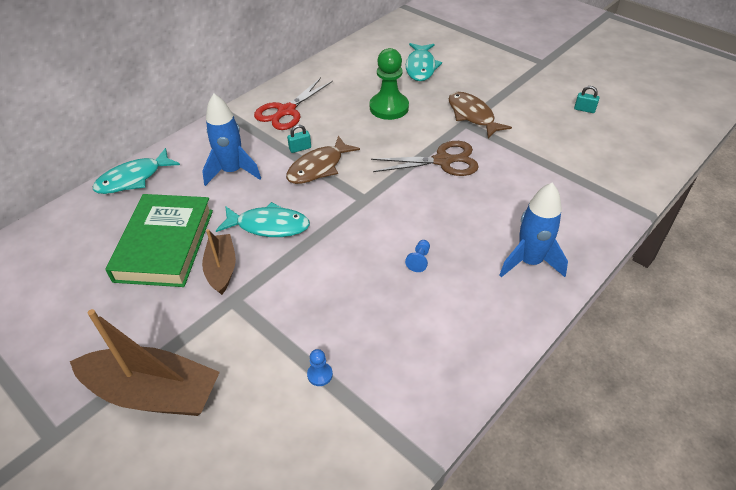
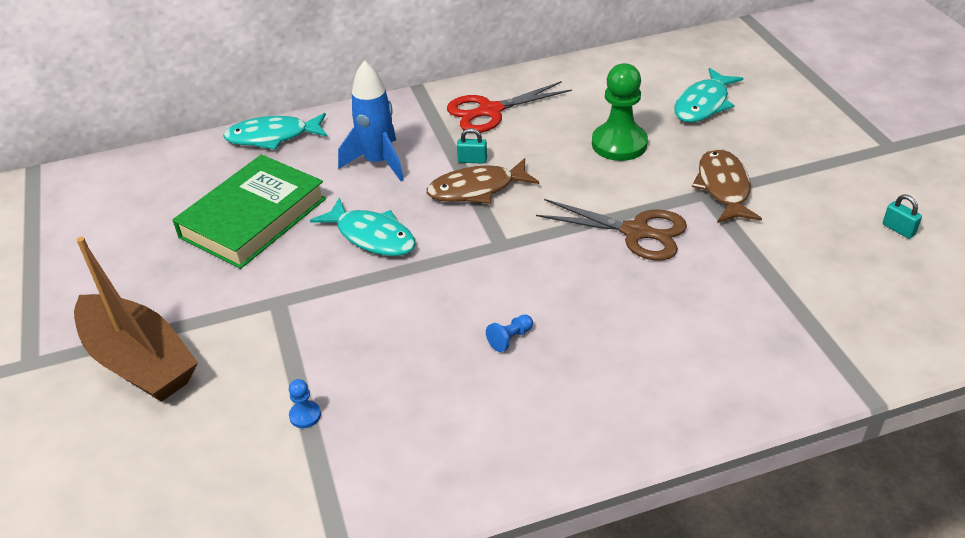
camera: 30 degrees right, 5 degrees down
brown boat [202,229,236,295] -> none
blue rocket [500,183,568,277] -> none

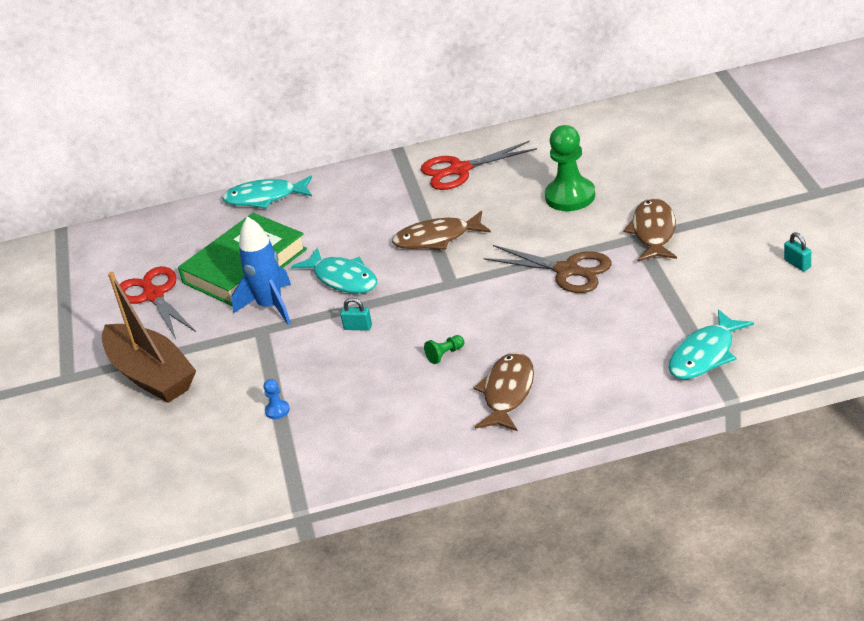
camera: 10 degrees right, 5 degrees down
blue rocket [338,60,404,181] -> blue rocket moved to [232,217,291,325]
turquoise padlock [457,128,487,164] -> turquoise padlock moved to [340,298,372,331]
blue pawn [486,314,533,352] -> green pawn [424,335,464,364]
turquoise fish [674,68,743,123] -> turquoise fish moved to [669,309,754,380]
none -> red scissors [119,266,196,339]
none -> brown fish [474,352,534,431]

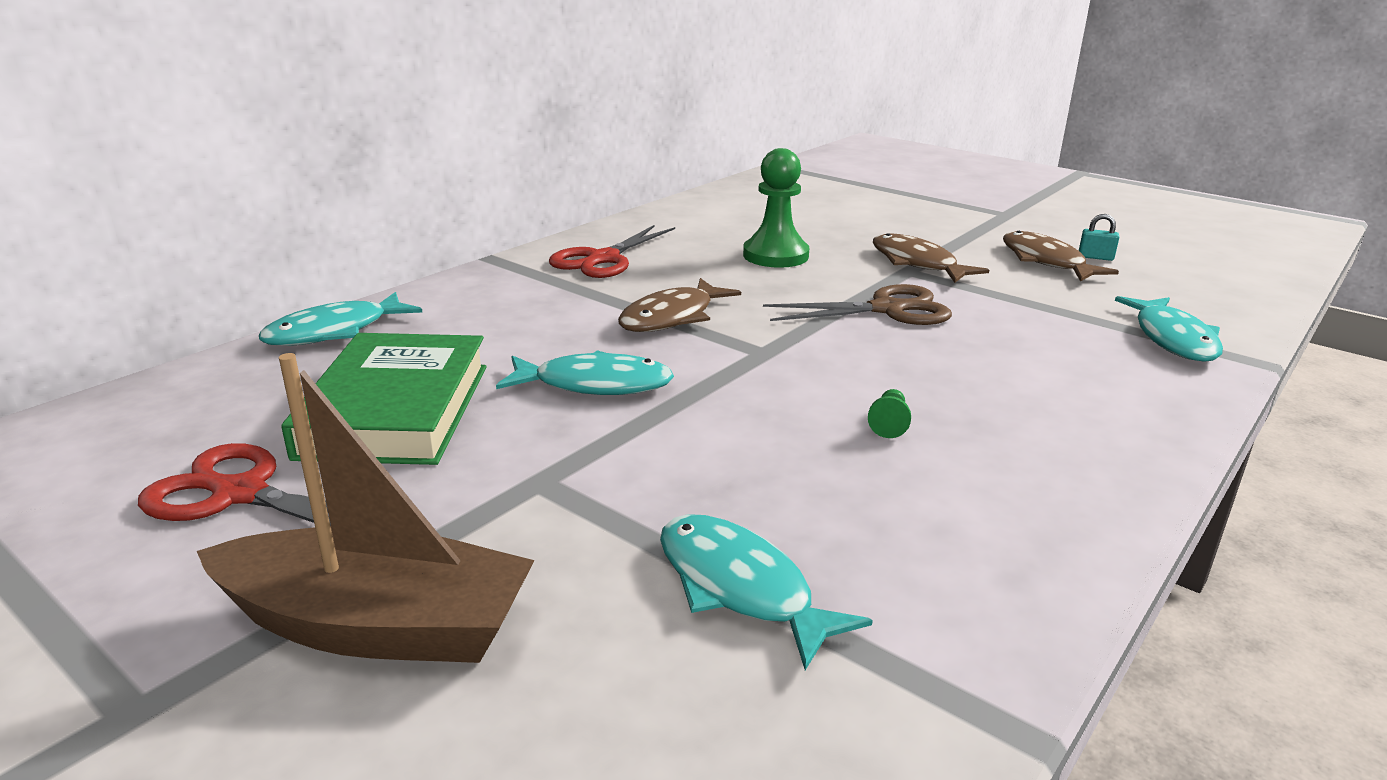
camera: 45 degrees left, 10 degrees down
blue rocket [232,217,291,325] -> none
blue pawn [264,379,290,419] -> turquoise fish [660,514,873,670]
turquoise padlock [340,298,372,331] -> none
brown fish [474,352,534,431] -> brown fish moved to [1003,231,1119,282]

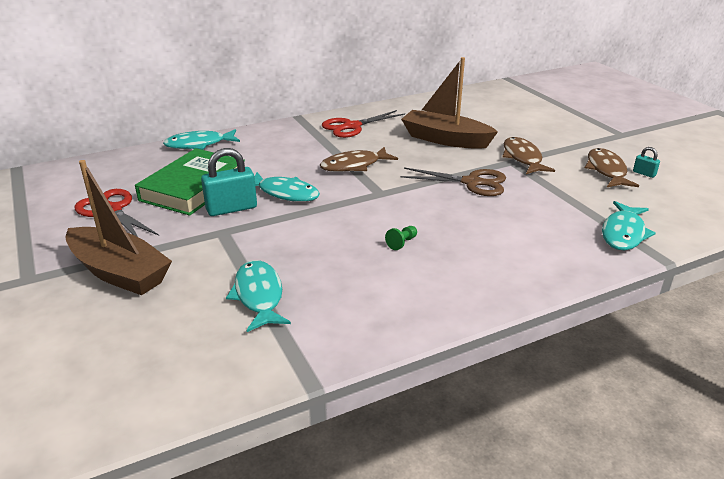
camera: 25 degrees right, 5 degrees up
green pawn [743,148,809,268] -> brown boat [401,57,498,149]
none -> turquoise padlock [201,148,257,216]

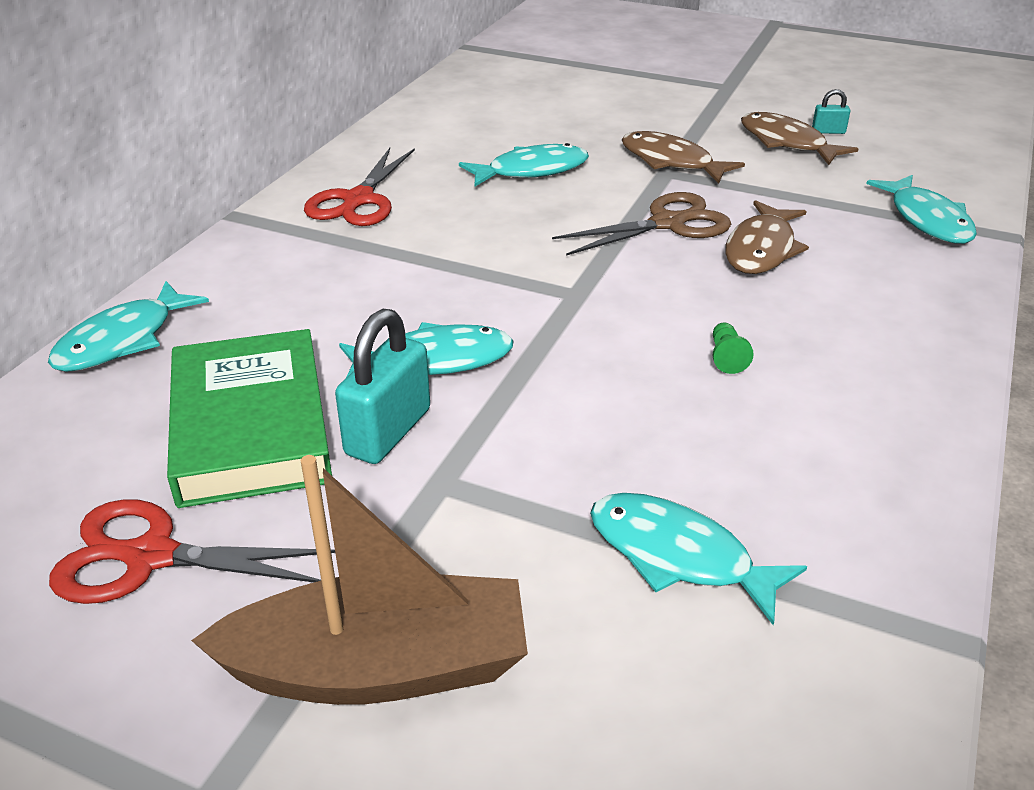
camera: 40 degrees left, 5 degrees up
brown fish [320,147,398,172] -> brown fish moved to [725,200,809,274]
brown boat [401,57,498,149] -> turquoise fish [459,143,589,187]

